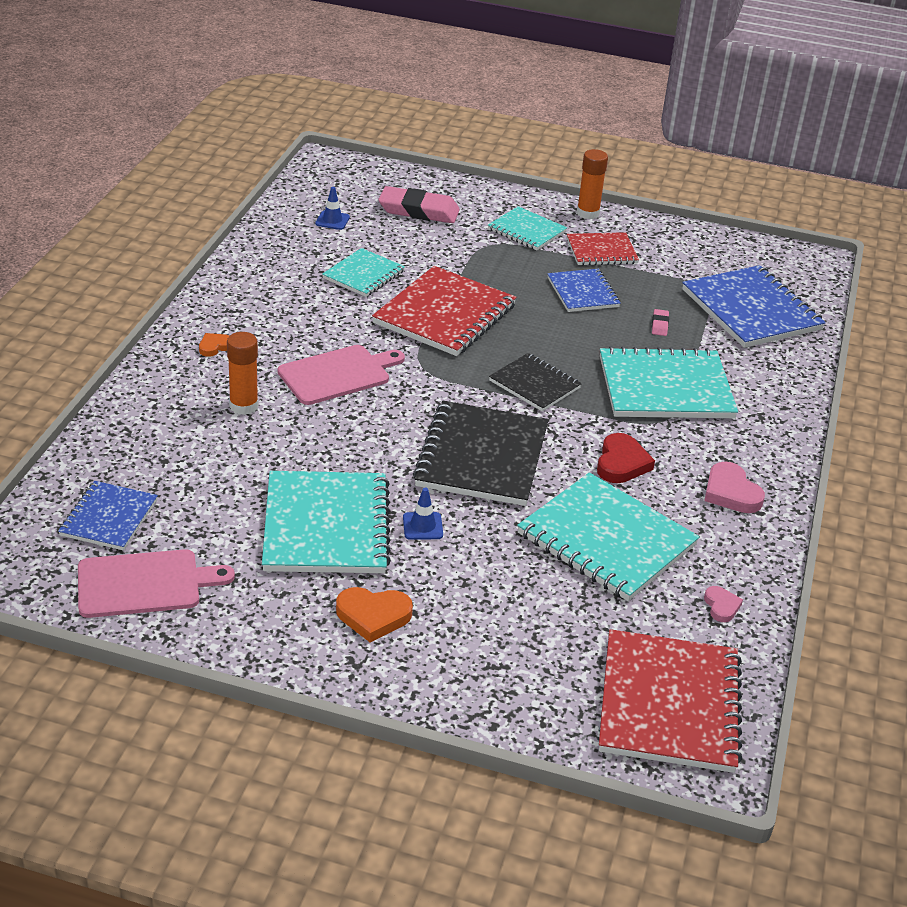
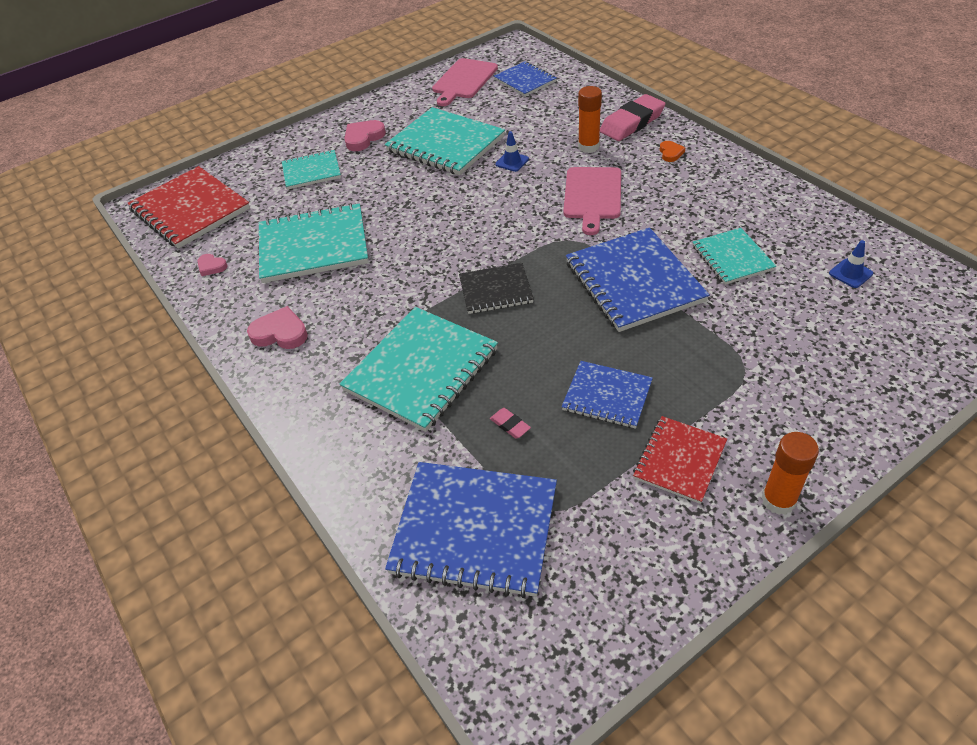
camera: 135 degrees right, 10 degrees up
orange heart [336,587,413,643] -> pink heart [344,120,386,151]
red notebook [372,266,517,356] -> blue notebook [566,228,710,332]
pink eraser [378,186,460,223] -> pink eraser moved to [600,94,666,141]
blue traffic cone [403,487,443,540] -> blue traffic cone moved to [496,131,529,172]
black notebook [413,401,548,506] -> none
turquoise notebook [488,206,567,250] -> turquoise notebook moved to [282,150,341,190]
red heart [597,433,655,483] -> none

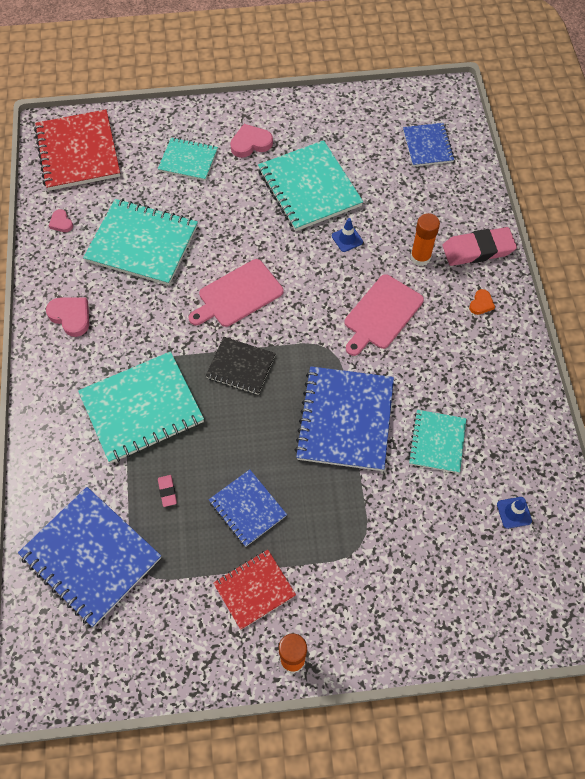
camera: 25 degrees right, 15 degrees up
pink cutting board [432,58,498,106] -> pink cutting board moved to [189,259,284,327]

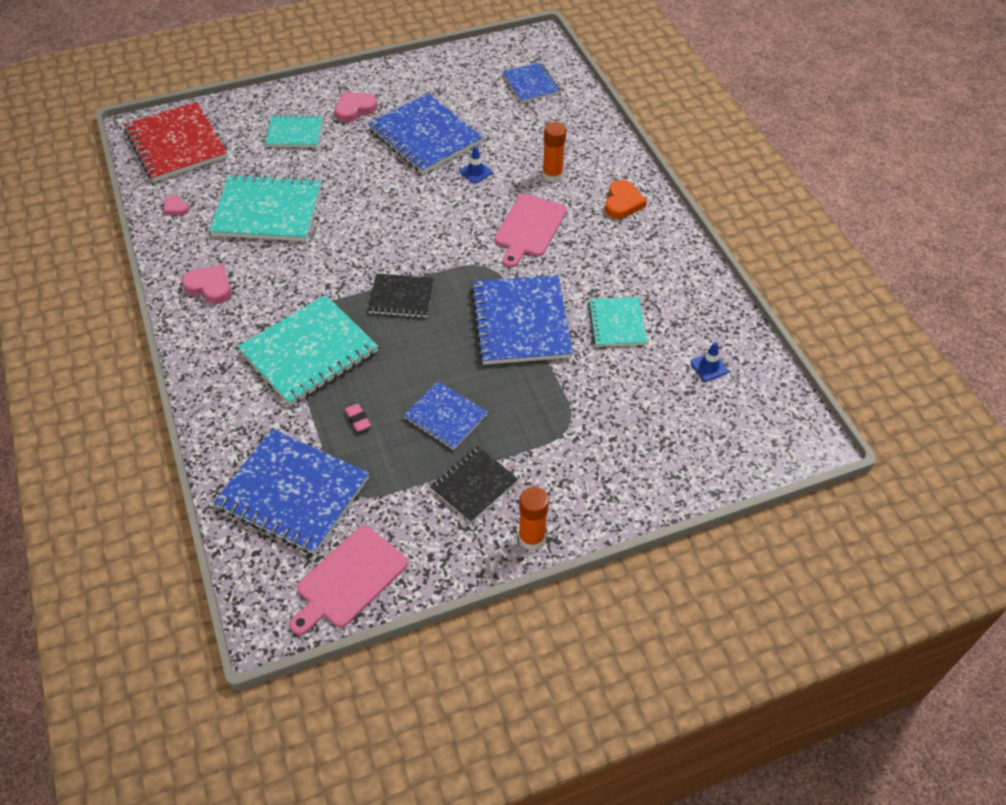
camera: 15 degrees left, 10 degrees down
pink cutting board [189,259,284,327] -> pink cutting board moved to [290,525,408,635]
red notebook [213,550,296,630] -> black notebook [430,446,518,523]
turquoise notebook [258,140,363,231] -> blue notebook [368,94,483,174]
pink eraser [442,227,517,266] -> none
orange heart [469,289,495,315] -> orange heart [605,180,647,219], size x1.69

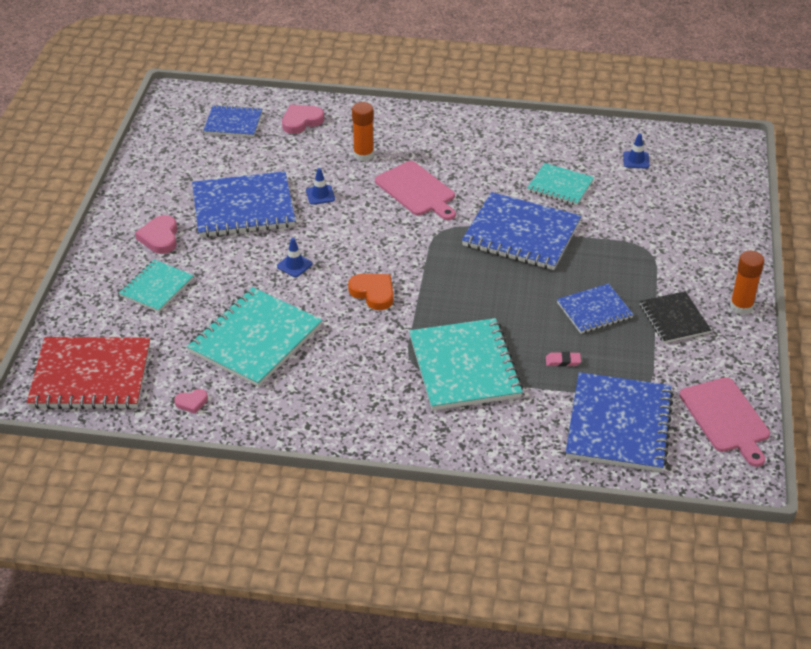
camera: 60 degrees left, 10 degrees down
pink heart [182,265,232,304] -> pink heart moved to [282,105,324,134]
blue notebook [214,429,369,554] -> blue notebook turned 45 degrees counterclockwise [566,372,674,472]
black notebook [368,274,434,318] -> none
orange heart [605,180,647,219] -> orange heart moved to [348,274,394,310]
none -> blue traffic cone [277,238,312,277]

